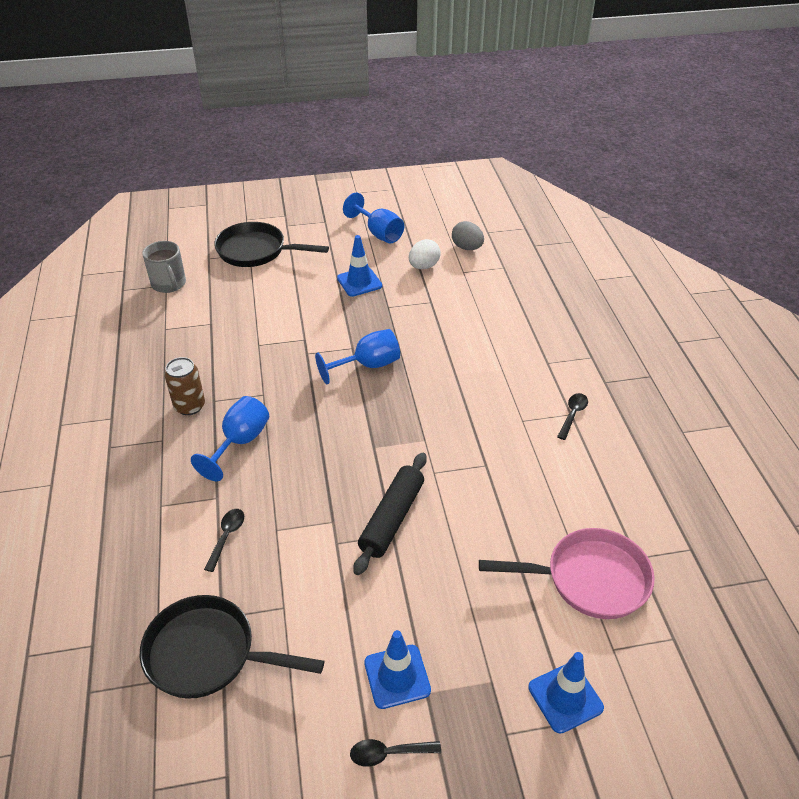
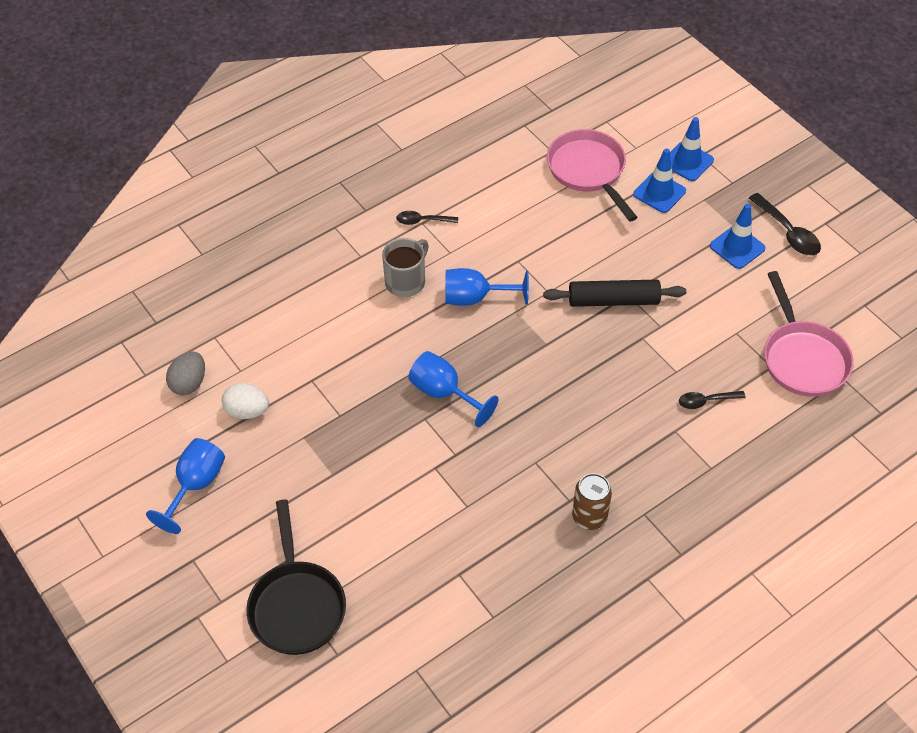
camera: 115 degrees left, 10 degrees up
black pan [140,595,324,699] -> pink pan [764,271,854,397]
grey mug [142,241,186,293] -> grey mug moved to [382,238,429,297]
blue goblet [191,396,269,481] -> blue goblet moved to [445,268,529,306]
blue traffic cone [337,235,382,297] -> blue traffic cone moved to [633,148,686,213]
black spoon [350,739,441,767] -> black spoon [749,193,821,256], size x1.55

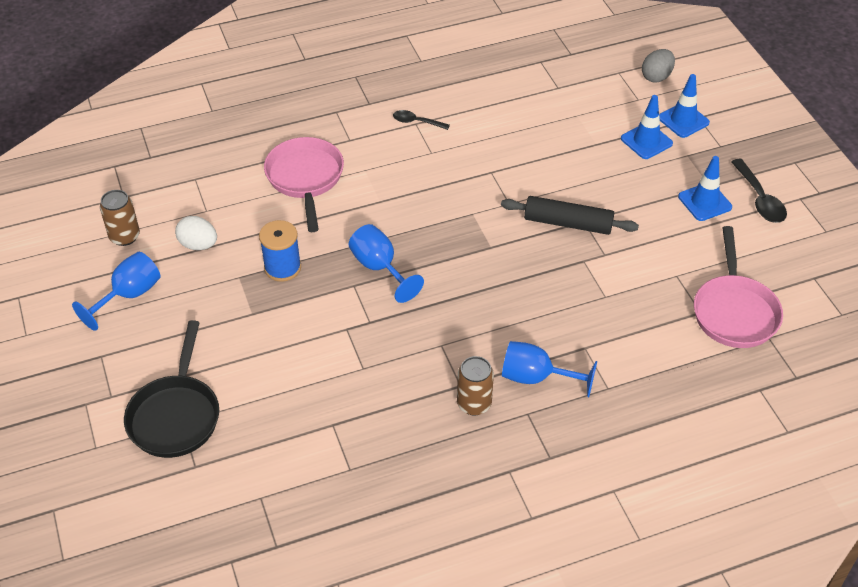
camera: 15 degrees right, 5 degrees down
grey egg [166,351,205,395] -> grey egg moved to [642,49,675,83]
grey mug [382,238,429,297] -> none
blue goblet [445,268,529,306] -> blue goblet moved to [502,341,597,397]
pink pan [547,129,638,222] -> pink pan moved to [264,137,344,232]
black spoon [679,391,746,409] -> none
none -> brown can [100,190,140,246]
none -> blue spool [259,220,301,282]

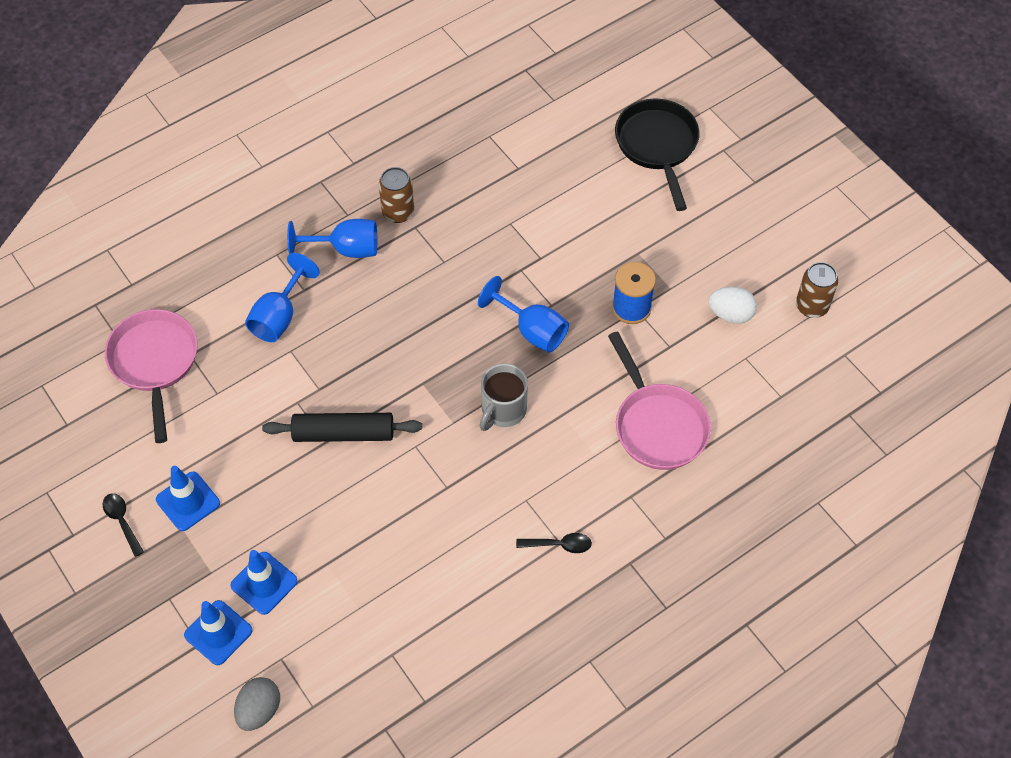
camera: 165 degrees right, 10 degrees up
blue goblet [72,252,161,331] -> blue goblet moved to [245,253,320,342]
black spoon [731,159,787,223] -> black spoon [103,493,144,557], size x0.64
none -> grey mug [480,363,528,431]

